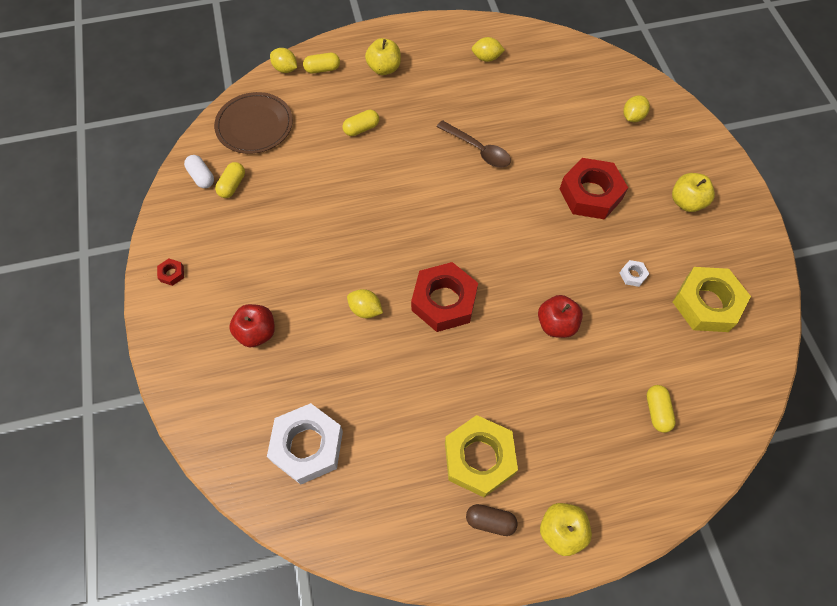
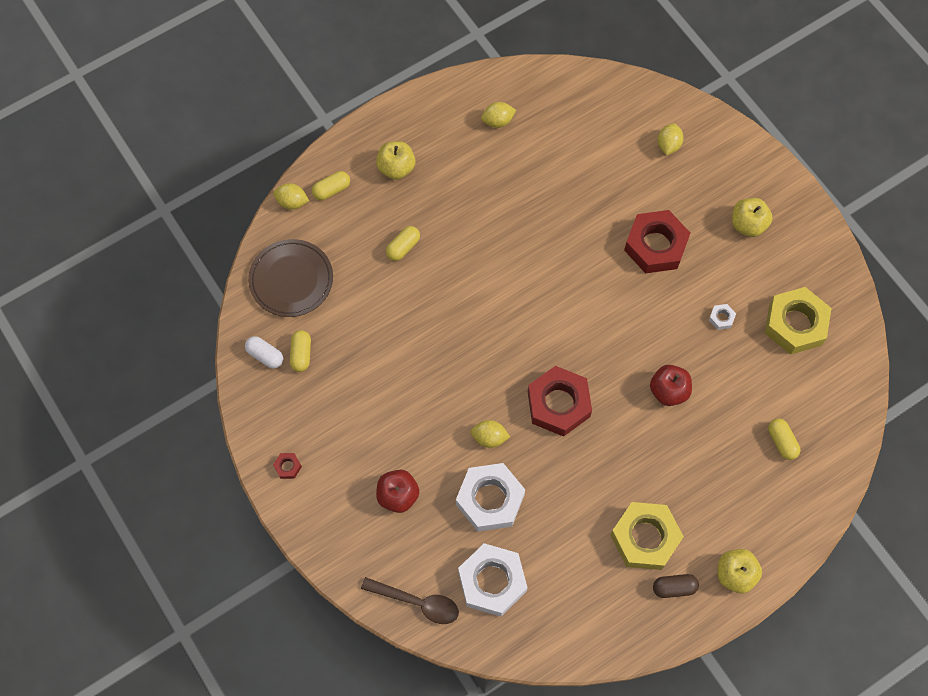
camera: 20 degrees left, 5 degrees up
brown spoon [437,120,511,168] -> brown spoon moved to [361,577,459,624]
none -> white nut [456,463,525,532]

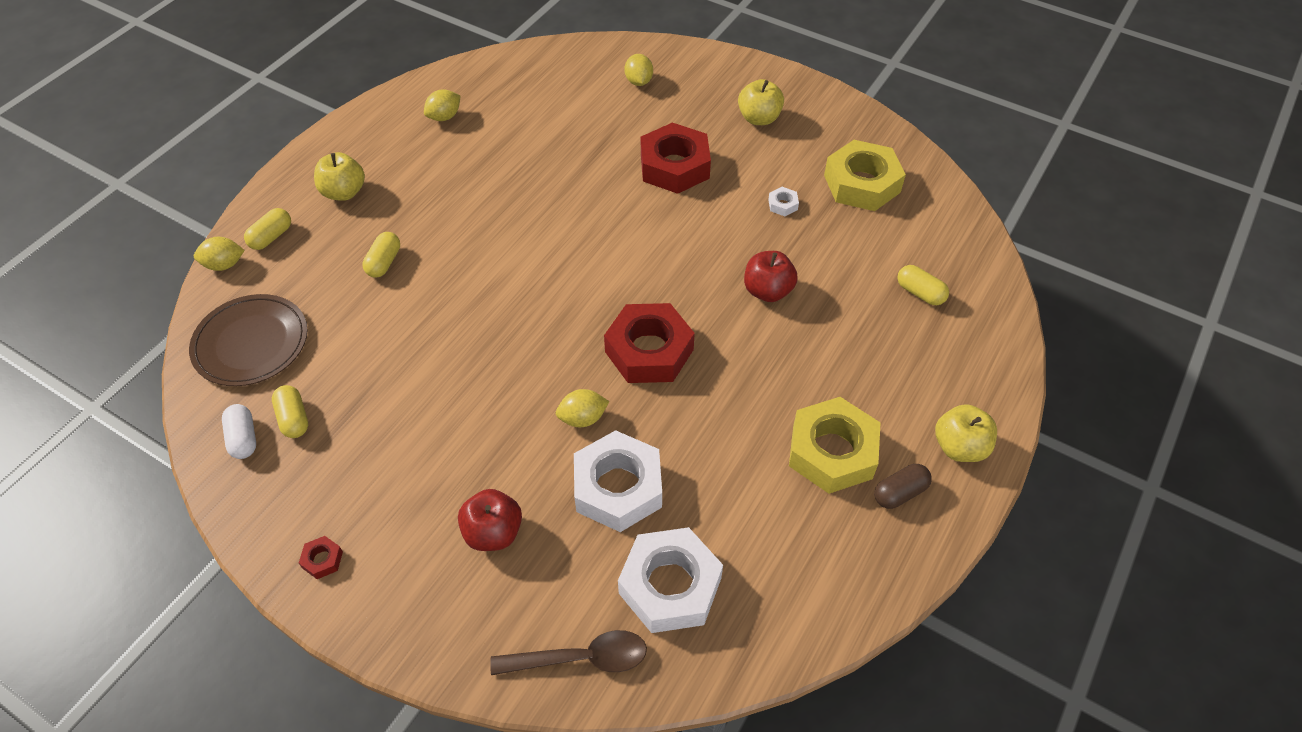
camera: 25 degrees left, 15 degrees down
white capsule [245,336,283,369] -> white capsule turned 60 degrees clockwise [222,404,256,459]

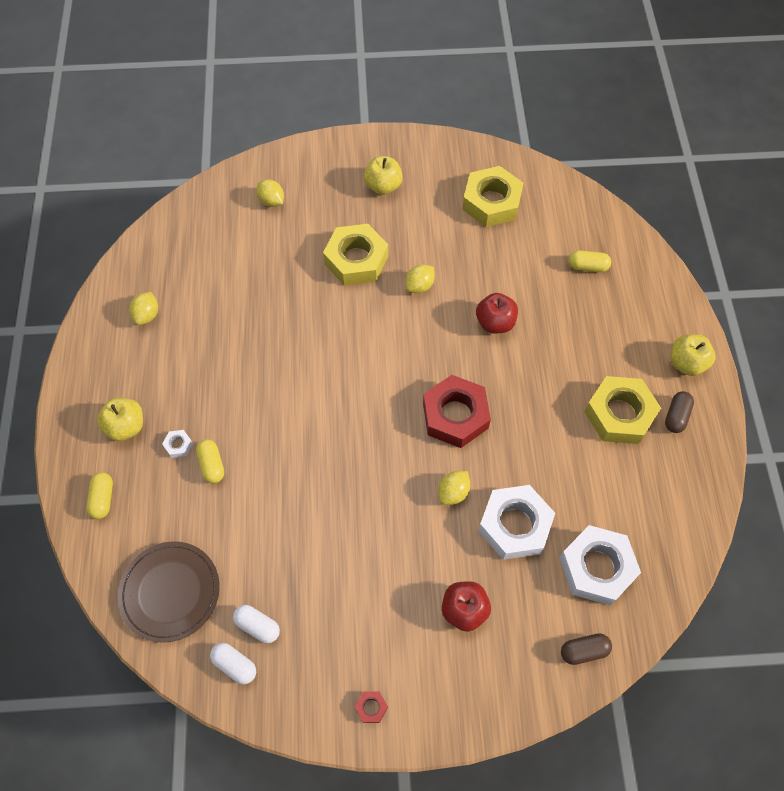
camera: 35 degrees left, 10 degrees up
yellow lemon [194,237,245,271] -> yellow lemon moved to [405,265,435,293]
yellow capsule [272,385,308,438] -> white capsule [233,605,280,643]
brown spoon [490,630,647,675] -> brown capsule [561,633,612,665]
red nut [641,123,711,194] -> yellow nut [323,224,388,286]
white nut [768,187,799,216] -> white nut moved to [162,430,193,458]

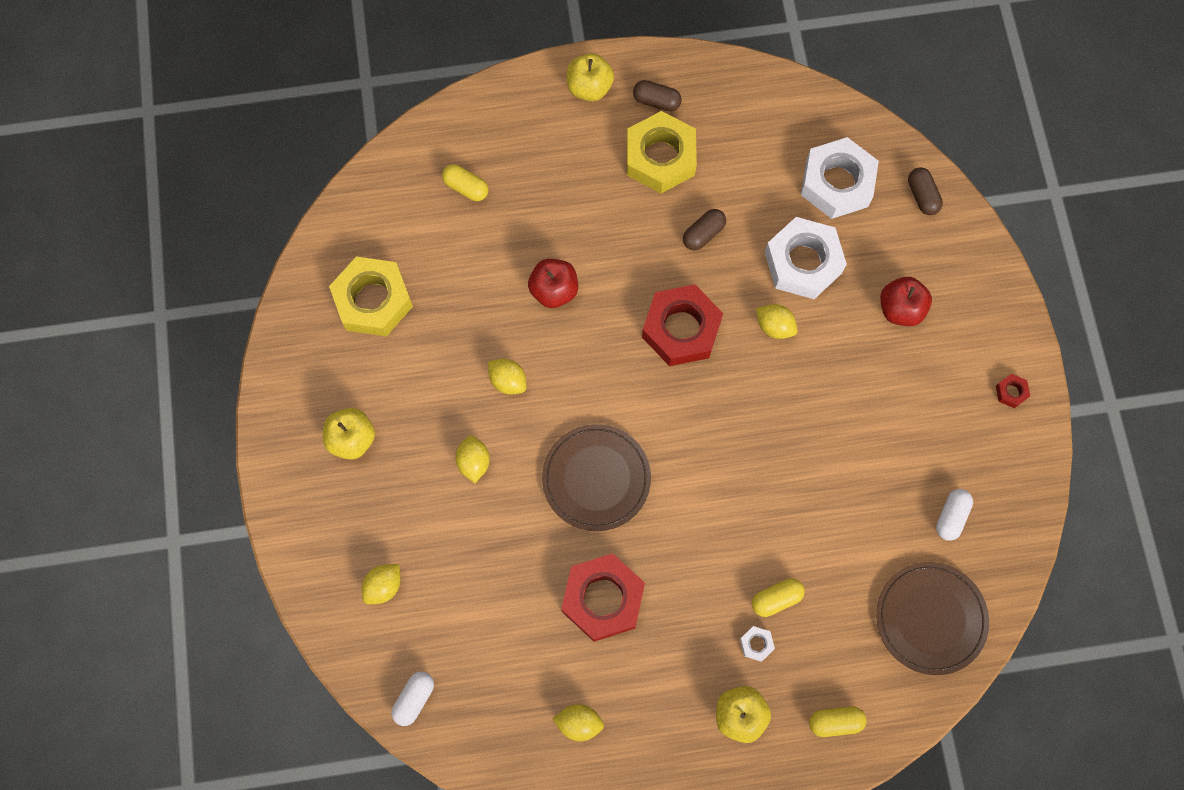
camera: 95 degrees left, 10 degrees up
white capsule [210,643,256,685] -> white capsule moved to [391,672,434,726]
yellow nut [323,224,388,286] -> yellow lemon [455,435,490,483]
yellow capsule [569,250,611,272] -> yellow capsule turned 60 degrees counterclockwise [442,164,489,201]
none -> brown plate [542,424,651,531]
none -> red nut [561,553,645,642]
none -> brown capsule [683,209,726,251]

